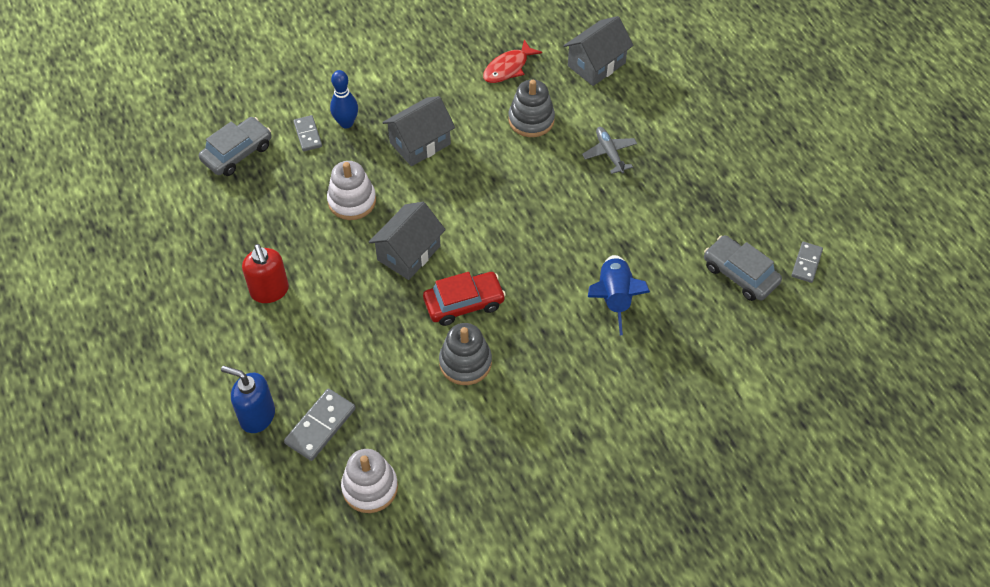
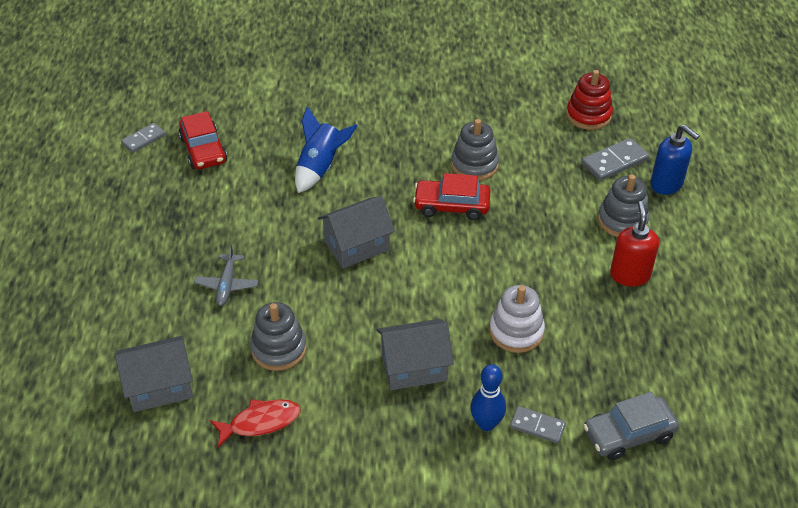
camera: 155 degrees left, 10 degrees down
grey domino [293,115,322,151] -> grey domino turned 75 degrees counterclockwise [510,406,566,443]
white stacking toy [341,449,398,513] -> red stacking toy [566,70,613,130]
grey house [369,202,446,280] -> grey house moved to [318,196,395,268]
grey car [704,235,782,301] -> red car [178,111,227,170]
none -> grey stacking toy [598,175,650,237]

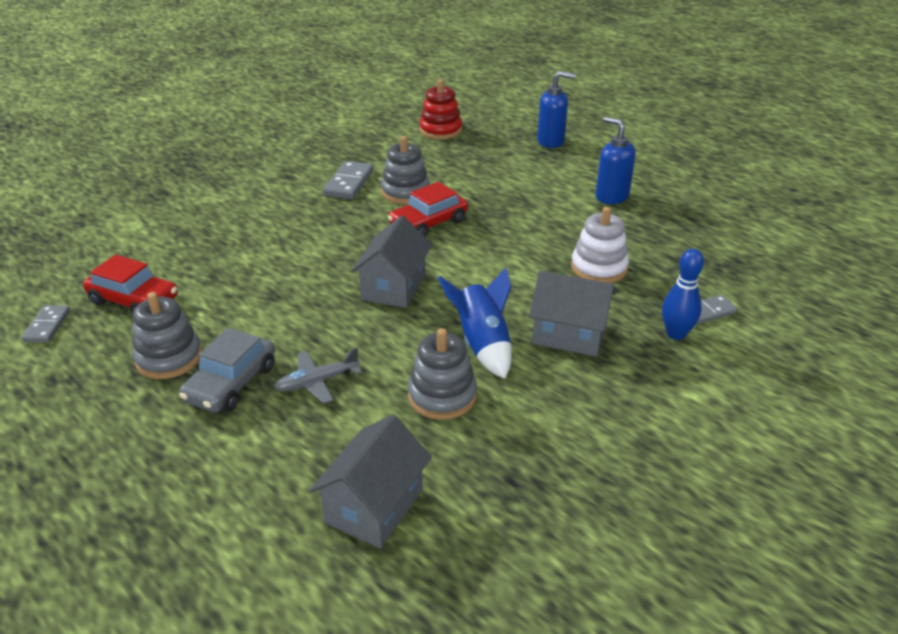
camera: 45 degrees left, 10 degrees down
grey plane [194,244,258,306] -> grey plane turned 105 degrees clockwise [274,347,362,404]
red fish [210,399,300,448] -> none
blue rocket [295,106,357,193] -> blue rocket moved to [438,268,512,379]
grey house [377,319,454,390] -> grey house turned 75 degrees clockwise [529,271,616,357]
grey domino [582,138,649,181] -> grey domino moved to [323,161,373,199]
grey car [583,392,679,460] -> grey car moved to [179,328,275,412]
grey stacking toy [598,175,650,237] -> grey stacking toy moved to [132,292,202,379]
red soap dispenser [610,201,659,286] -> blue soap dispenser [596,117,636,204]

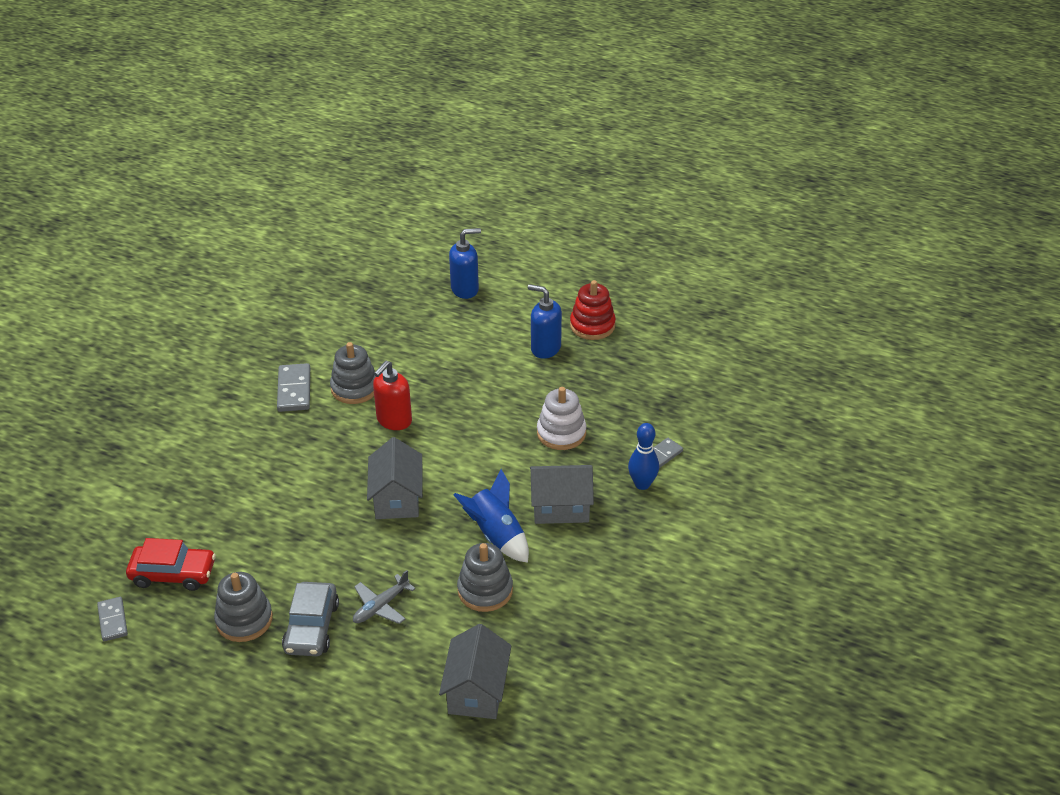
camera: 20 degrees left, 5 degrees up
red car [388,182,468,237] -> red soap dispenser [373,361,412,430]
red stacking toy [419,79,462,139] -> red stacking toy moved to [570,280,616,340]

